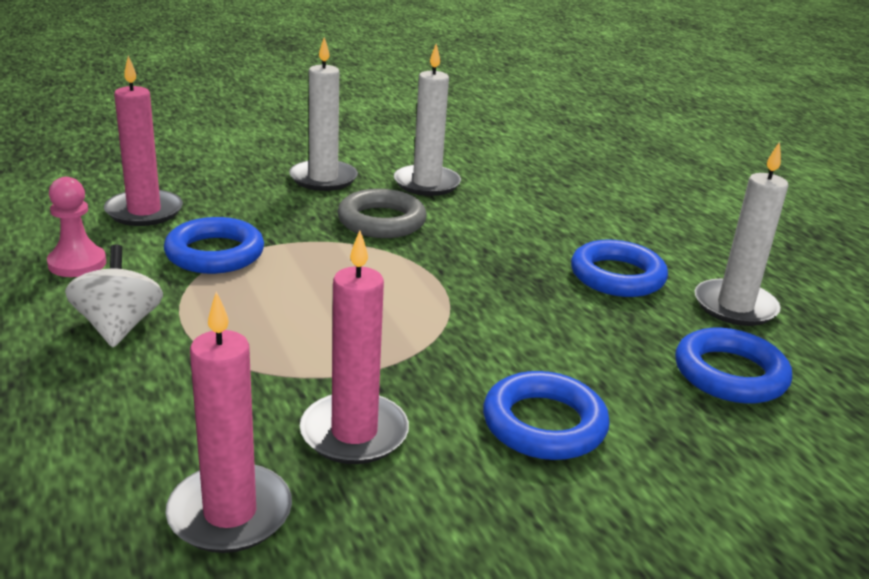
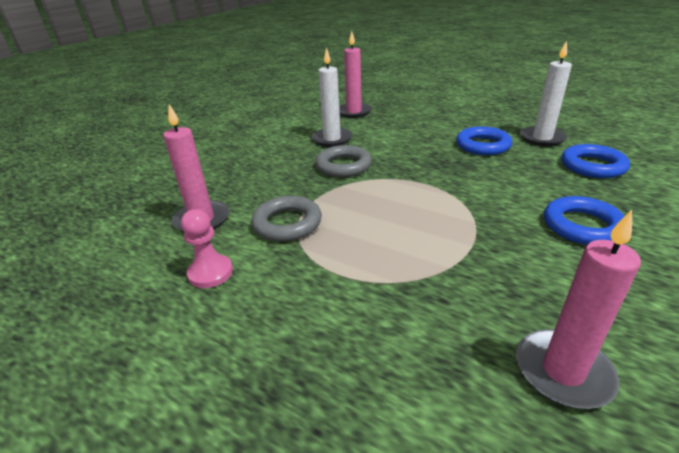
camera: 30 degrees left, 5 degrees up
white spinning top [65,245,163,347] -> none
blue ring [164,217,264,274] -> grey ring [251,196,322,242]
white candle [289,37,358,191] -> none
pink candle [300,230,409,464] -> pink candle moved to [339,31,372,118]

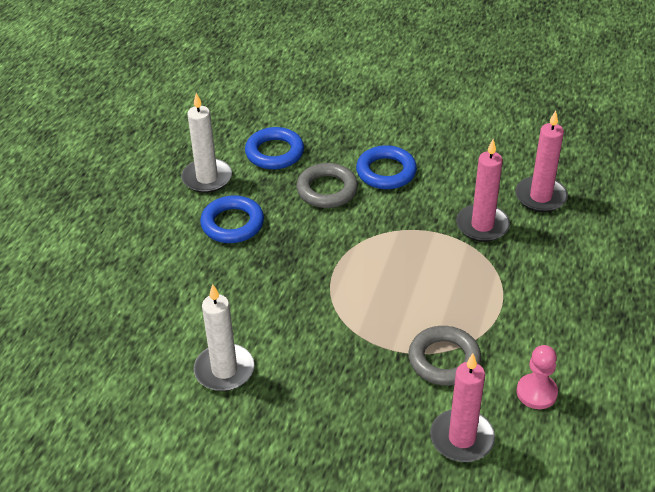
camera: 105 degrees left, 10 degrees up
grey ring [315,145,372,177] -> grey ring moved to [296,163,358,208]
pink candle [339,31,372,118] -> pink candle moved to [456,139,510,242]

